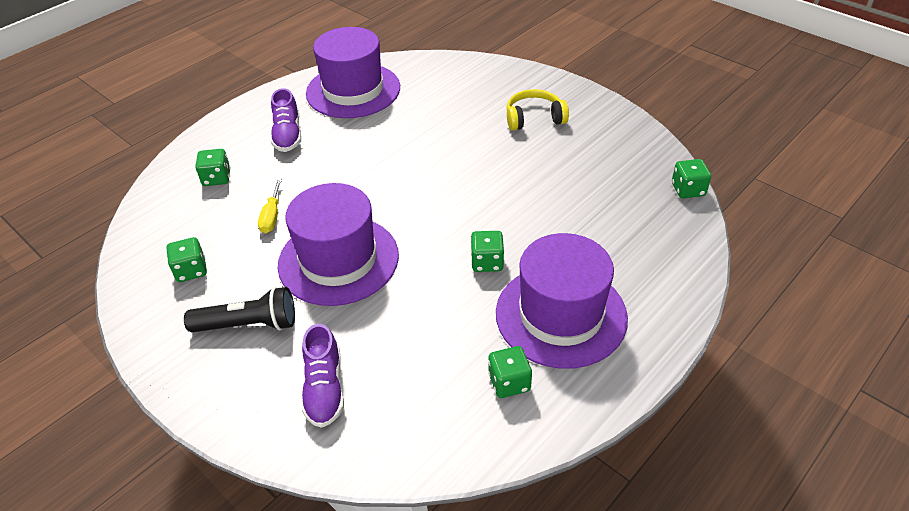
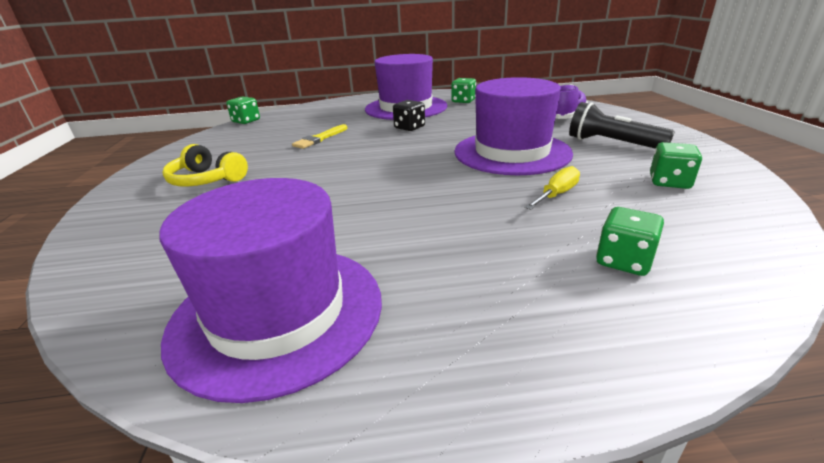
camera: 140 degrees left, 15 degrees down
purple shoe [271,88,301,152] -> none
green dice [471,231,504,272] -> black dice [393,100,425,131]
none -> yellow brush [292,124,347,149]

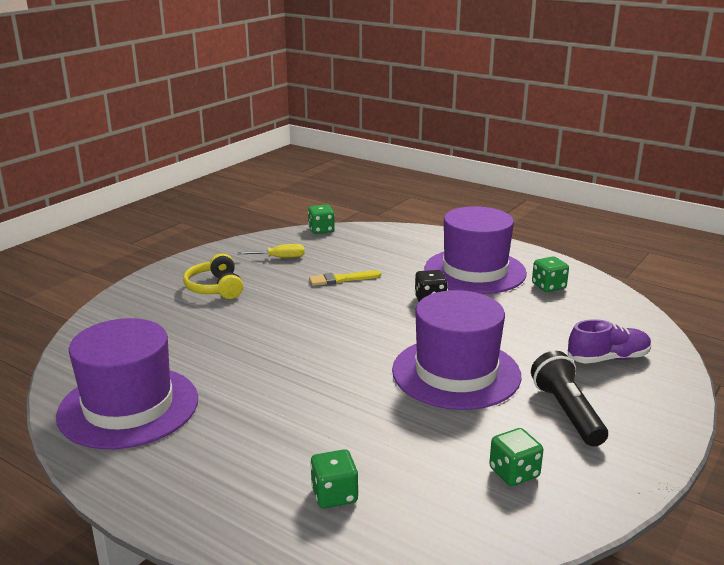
camera: 40 degrees right, 5 degrees down
yellow screwdriver [524,166,580,210] -> yellow screwdriver moved to [238,244,304,258]

